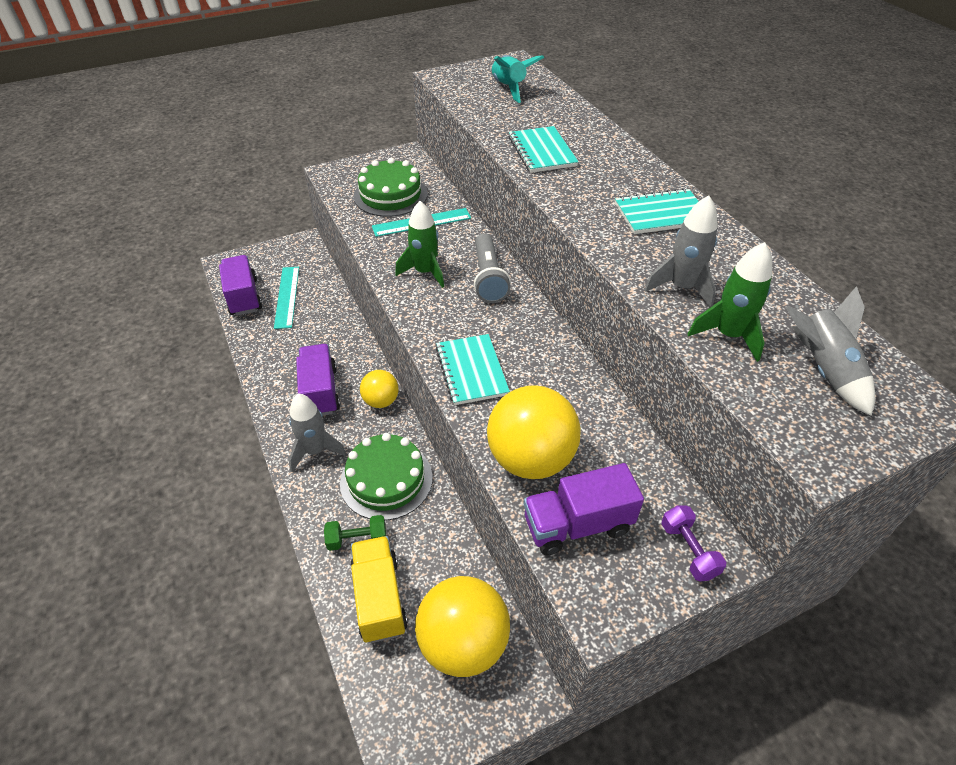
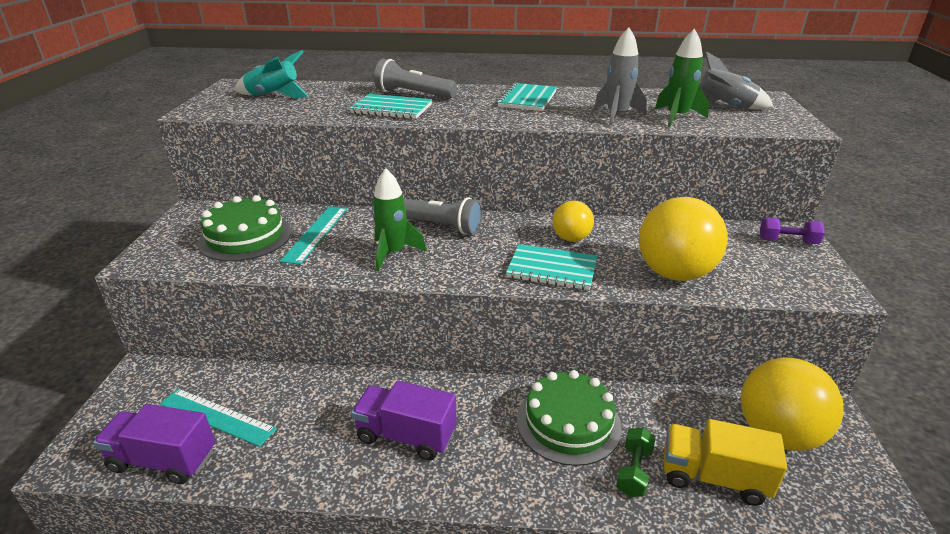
camera: 60 degrees left, 15 degrees down
grey rocket [288,393,347,472] -> none
yellow ball [360,370,399,408] -> yellow ball moved to [553,201,594,242]
purple truck [524,463,644,555] -> none
none -> grey flashlight [374,59,457,99]

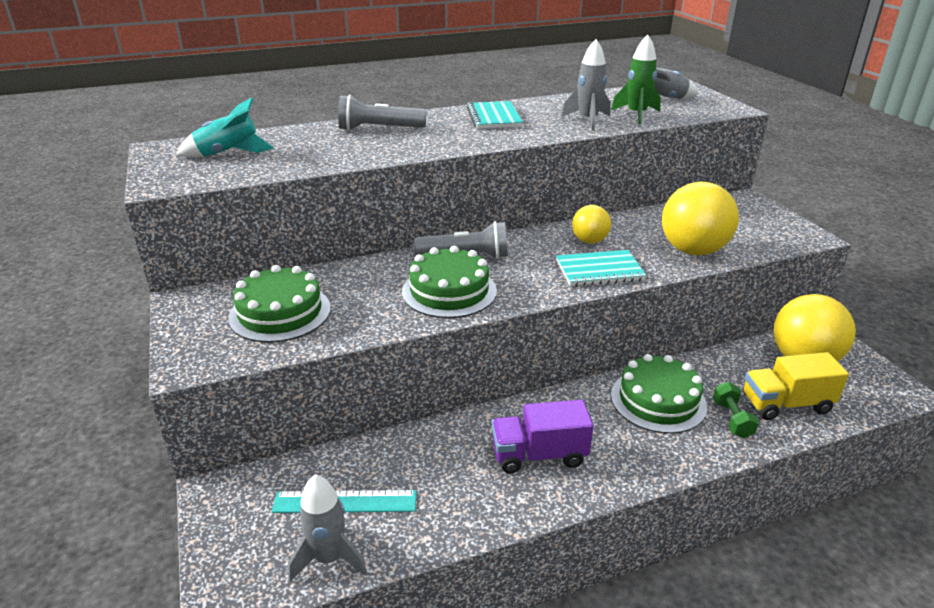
camera: 25 degrees left, 0 degrees up
purple truck [93,404,215,484] -> grey rocket [288,475,367,581]
turquoise ruler [280,206,347,265] -> none
turquoise notebook [349,94,432,119] -> none
green rocket [372,168,427,271] -> green cake [402,246,497,318]
purple dumbbell [760,218,825,244] -> none

